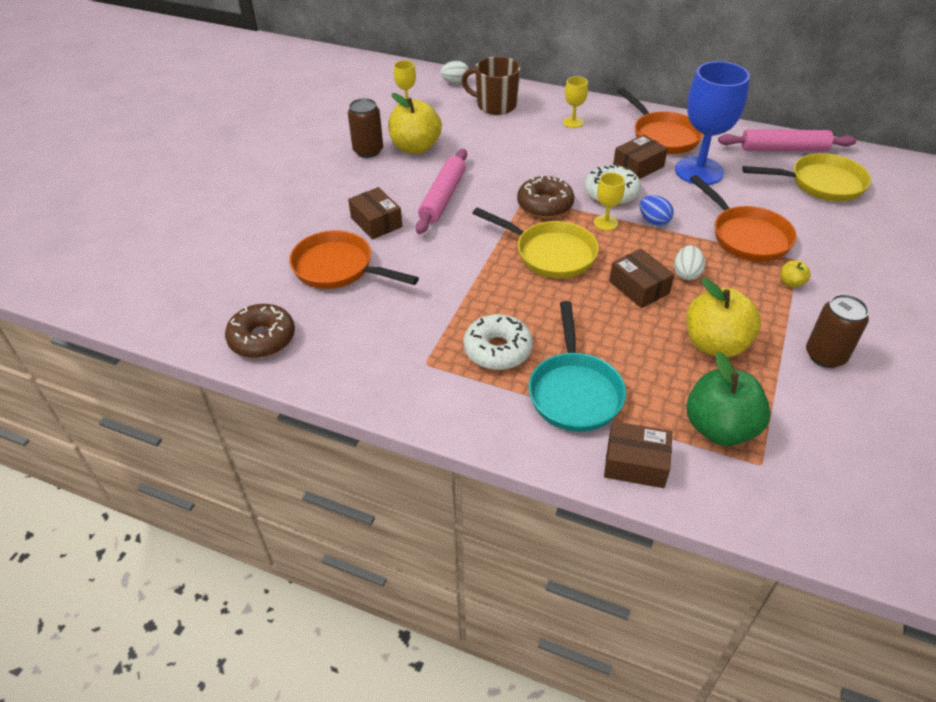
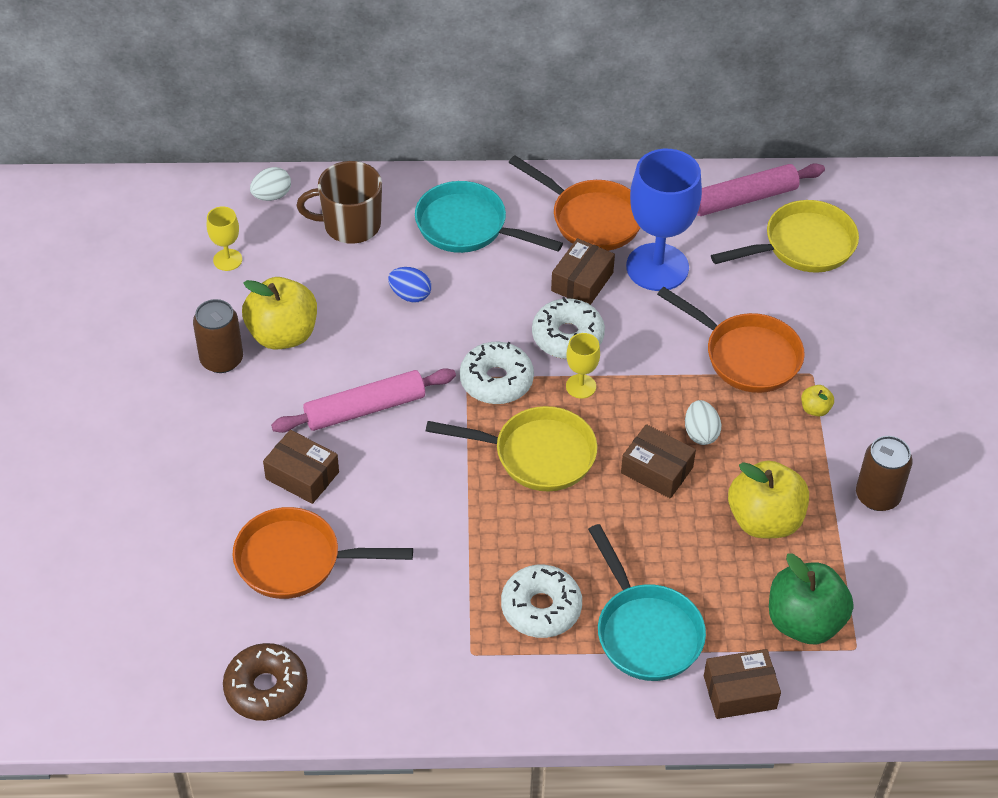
camera: 25 degrees left, 5 degrees up
pink rolling pin [416,149,467,234] -> pink rolling pin turned 75 degrees clockwise [271,368,456,433]
brown donut [517,175,574,218] -> white donut [460,342,534,404]
yellow goblet [563,76,588,128] -> turquoise pan [415,181,563,253]
blue egg [640,195,674,226] -> blue egg moved to [388,267,431,303]

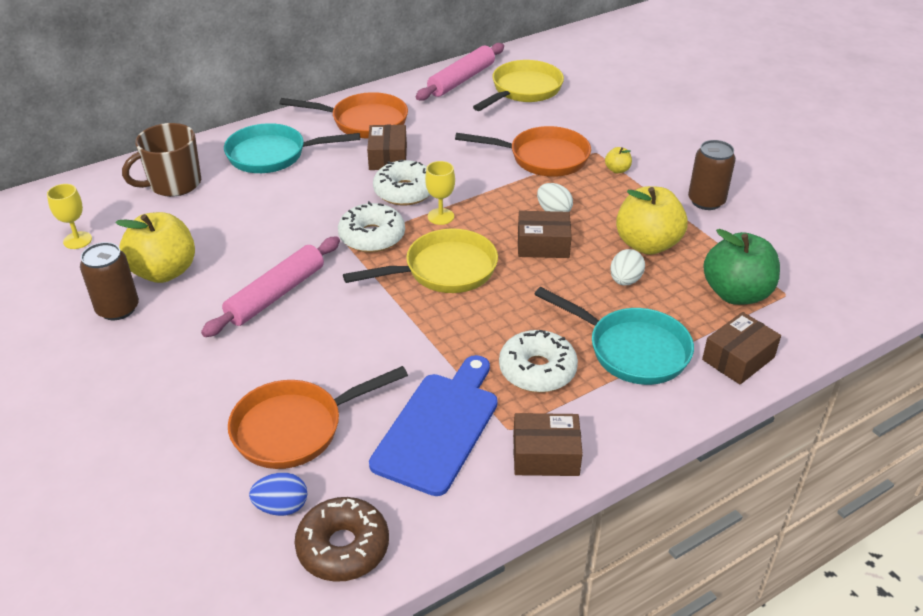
camera: 30 degrees left, 10 degrees down
white egg [250,167,291,201] -> white egg moved to [610,249,645,285]
brown box [263,430,339,504] -> brown box moved to [513,413,583,476]
blue egg [388,267,431,303] -> blue egg moved to [249,472,307,516]
blue goblet [626,149,702,291] -> none
none -> blue cutting board [369,355,498,496]

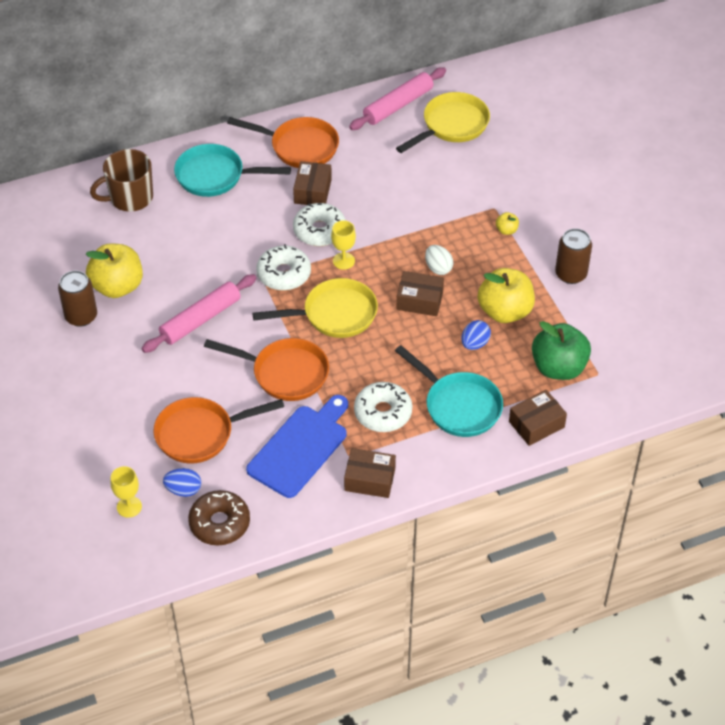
camera: 10 degrees right, 10 degrees up
yellow goblet [47,184,92,249] -> yellow goblet moved to [110,466,142,518]
orange pan [455,126,591,177] -> orange pan moved to [204,338,329,401]
white egg [610,249,645,285] -> blue egg [462,320,491,350]

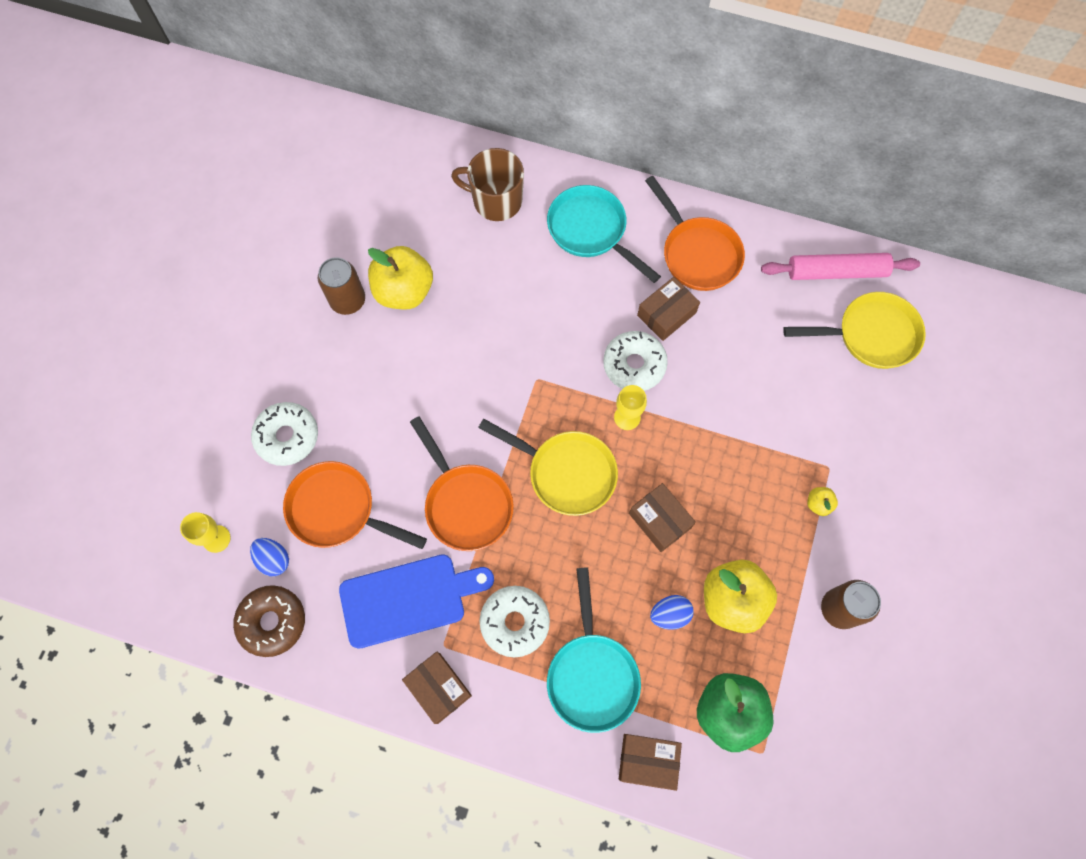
camera: 40 degrees right, 20 degrees up
pink rolling pin [142,274,256,353] -> none
white donut [256,244,311,291] -> white donut moved to [251,402,318,466]
white egg [425,245,453,275] -> none

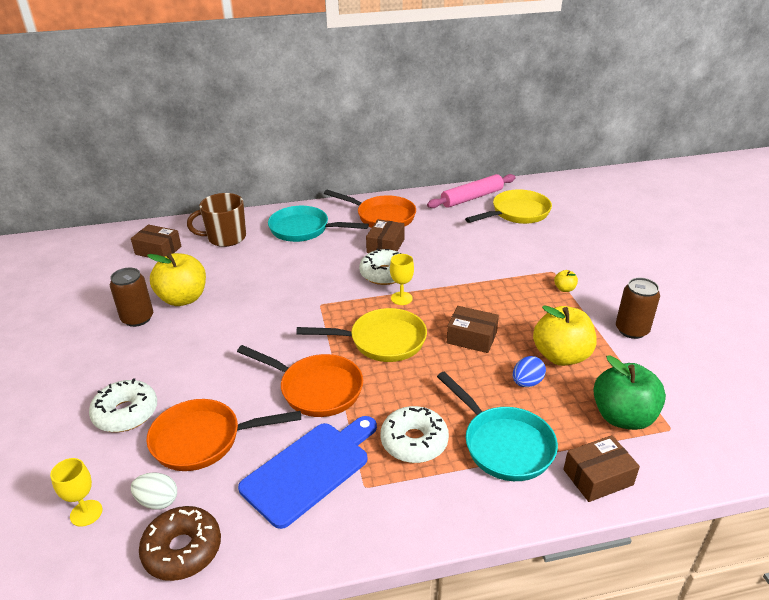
camera: 30 degrees left, 35 degrees down
blue egg [250,538,289,576] -> white egg [131,472,177,510]
brown box [402,652,472,724] -> brown box moved to [131,225,181,258]

